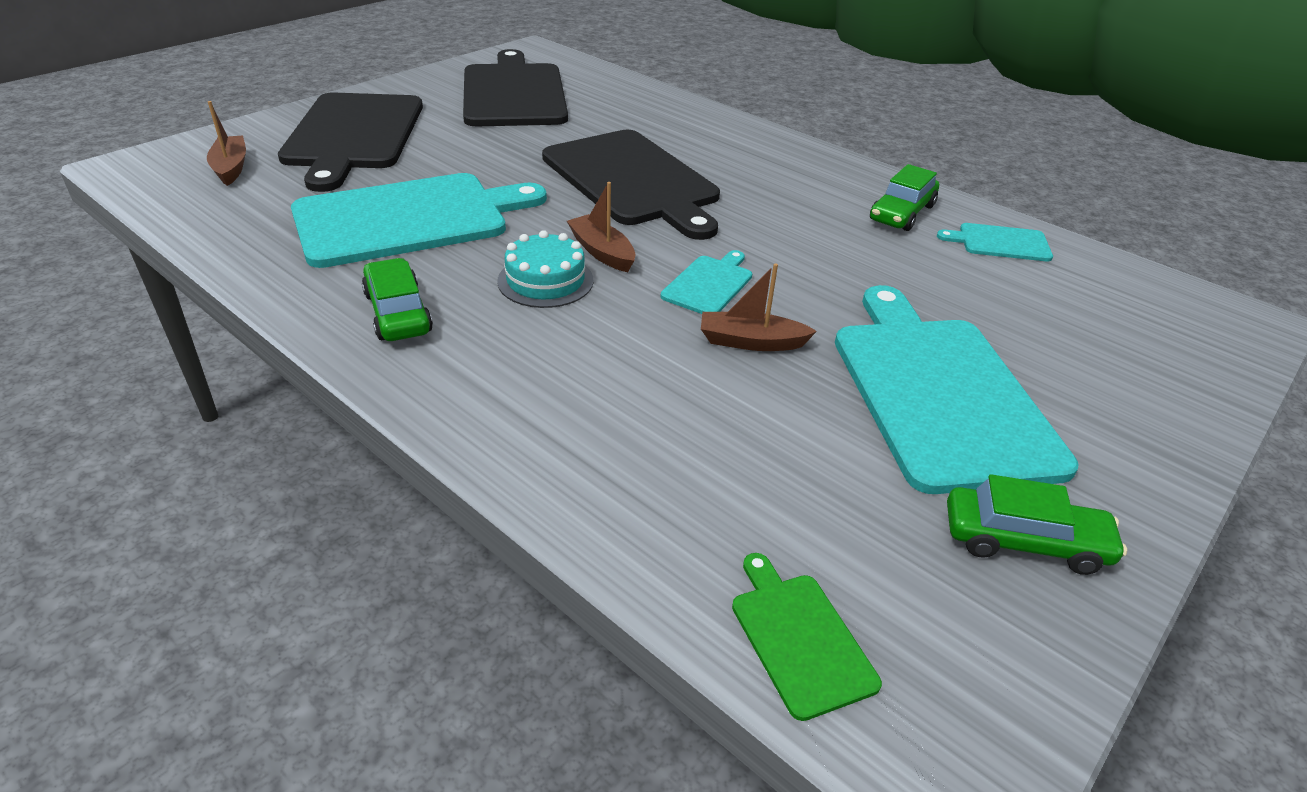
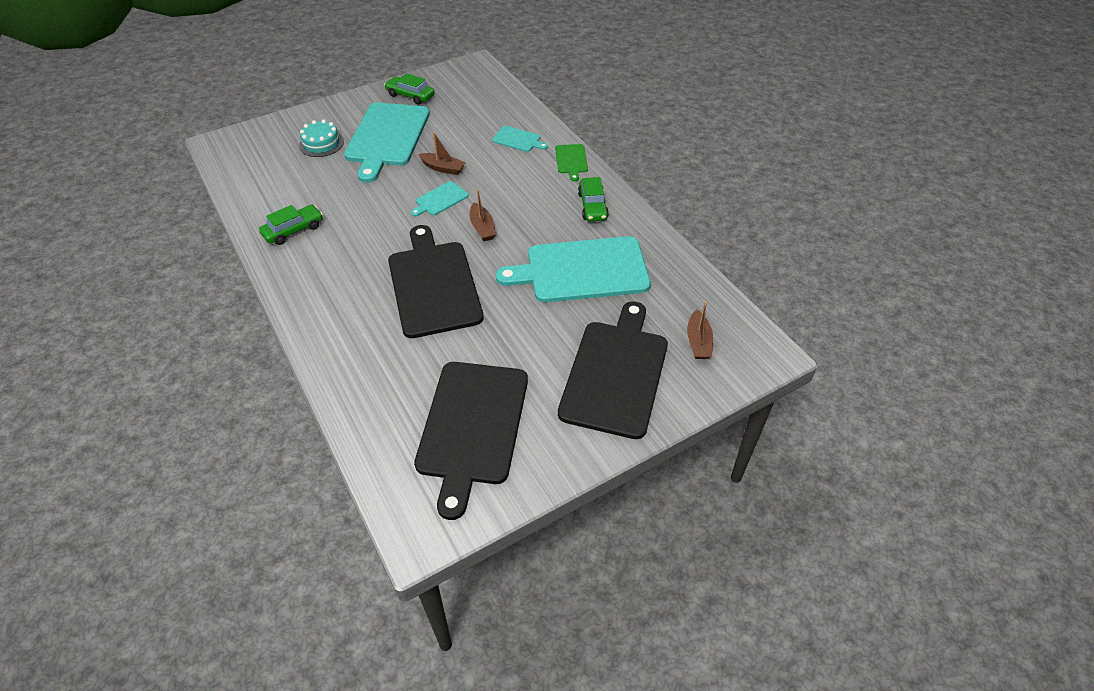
camera: 160 degrees left, 10 degrees up
turquoise cake [497,230,594,308] -> turquoise cake moved to [299,120,344,157]
green cutting board [732,553,882,721] -> green cutting board moved to [555,144,588,181]
turquoise cutting board [937,223,1053,261] -> turquoise cutting board moved to [492,126,548,152]

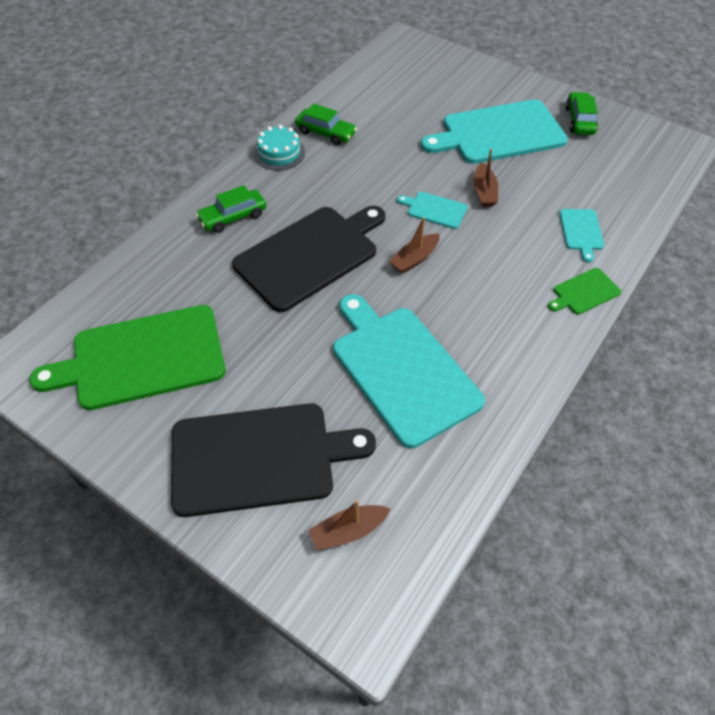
camera: 65 degrees right, 5 degrees up
turquoise cake [299,120,344,157] -> turquoise cake moved to [254,125,305,170]
black cutting board [414,362,528,520] -> green cutting board [29,305,225,410]
green car [578,177,609,222] -> green car moved to [195,185,266,233]

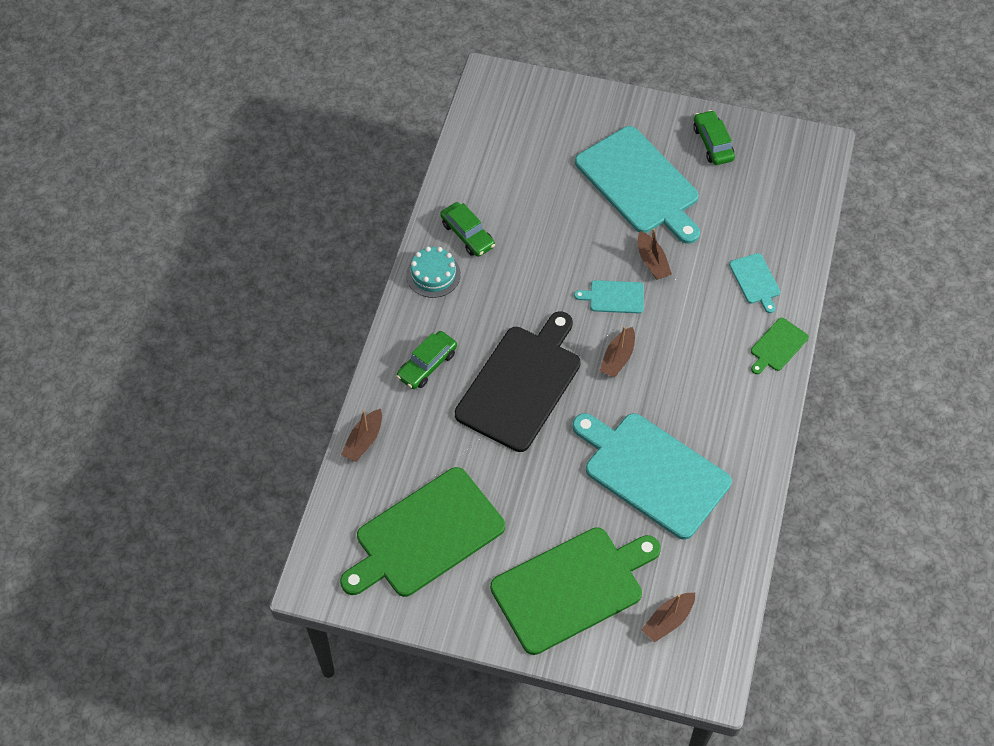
camera: 20 degrees left, 5 degrees up
black cutting board [171,403,376,517] -> green cutting board [490,527,661,655]
green car [295,103,357,145] -> green car turned 45 degrees clockwise [440,202,495,257]
turquoise cutting board [421,99,568,164] -> turquoise cutting board turned 90 degrees counterclockwise [575,126,700,244]
none -> brown boat [341,409,382,462]

